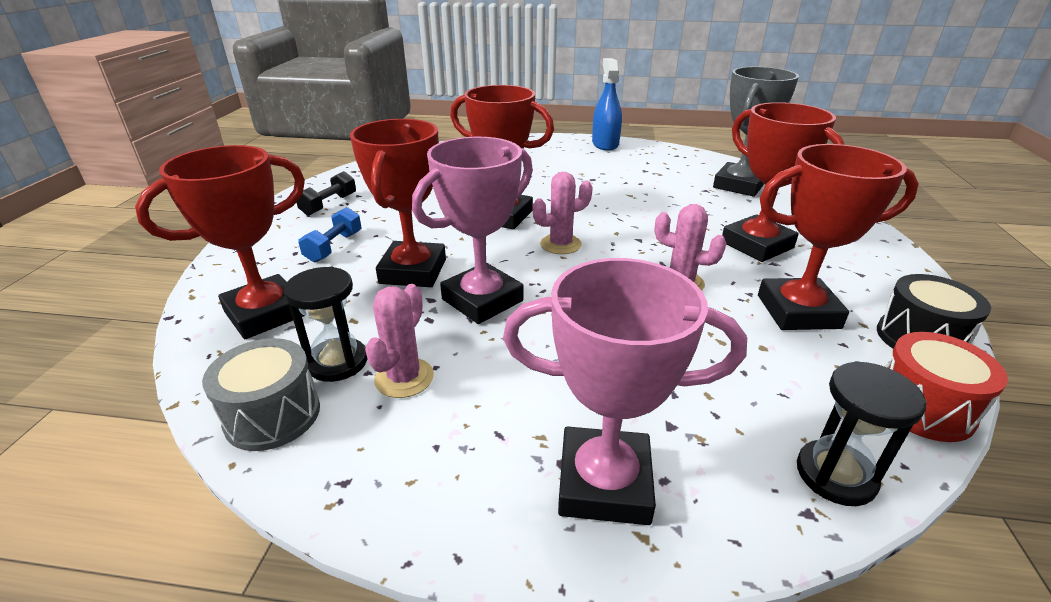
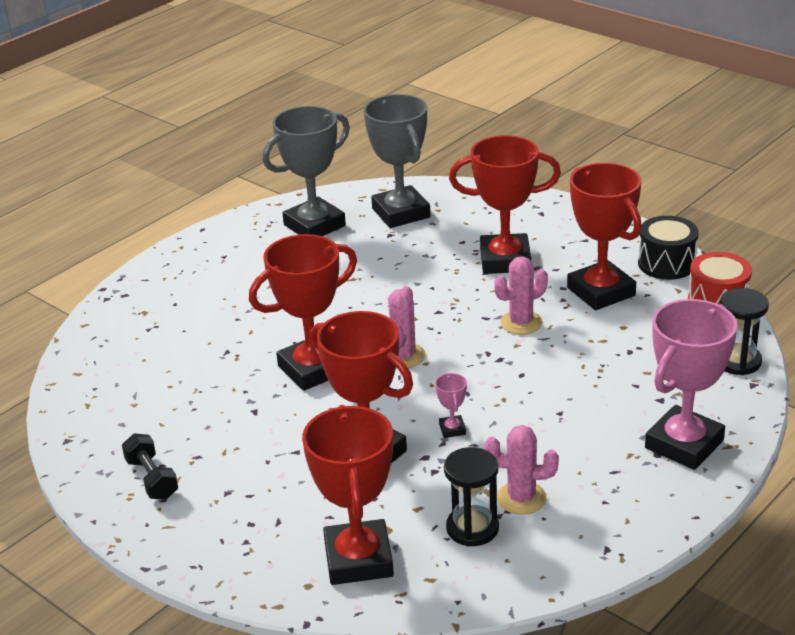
camera: 55 degrees left, 0 degrees up
grey drum [202,338,320,451] -> none
blue dumbbell [298,207,362,262] -> none
pink cactus [365,284,434,398] -> pink cactus turned 45 degrees counterclockwise [485,425,559,515]
pink trophy [412,137,533,324] -> pink trophy [435,373,467,438], size x0.41
blue spray bottle [592,58,622,151] -> none
red trophy [758,144,919,330] -> red trophy turned 60 degrees counterclockwise [567,163,642,310]
none -> grey trophy [263,106,350,236]

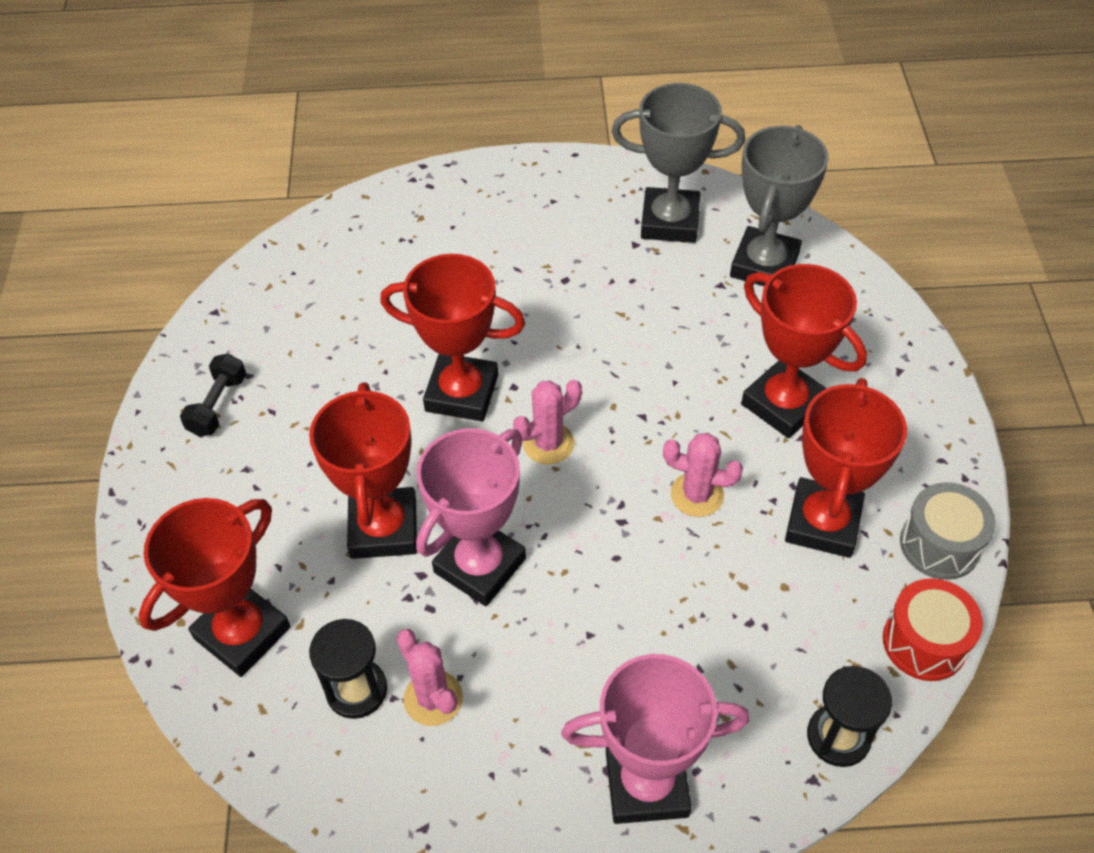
camera: 45 degrees right, 20 degrees up
pink trophy [435,373,467,438] -> pink trophy [416,428,526,606], size x2.46
black drum [638,216,699,280] -> grey drum [900,482,996,580]

